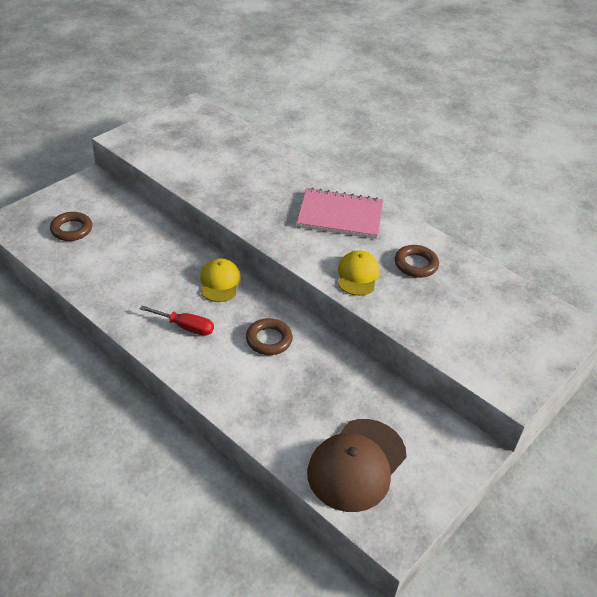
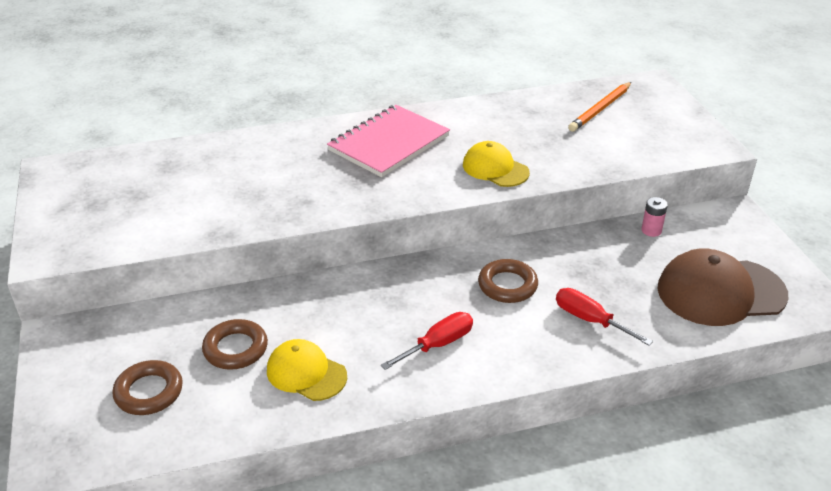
camera: 55 degrees left, 5 degrees down
yellow cap [200,258,241,302] -> yellow cap moved to [267,339,347,401]
brown cap [307,419,406,512] -> brown cap turned 105 degrees clockwise [658,249,788,326]
brown ring [395,245,439,278] -> brown ring moved to [202,319,268,370]
none -> red screwdriver [556,288,653,346]
none -> orange pencil [568,82,632,132]
none -> pink battery [641,197,668,237]

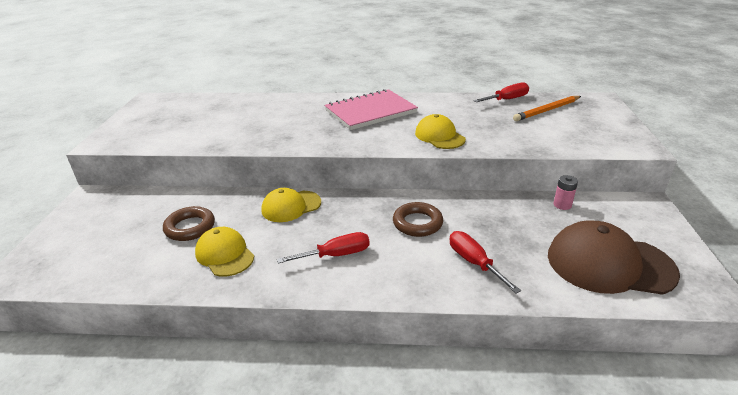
camera: 20 degrees right, 5 degrees down
brown ring [112,360,183,415] -> none
none -> yellow cap [261,188,321,222]
none -> red screwdriver [473,82,529,102]

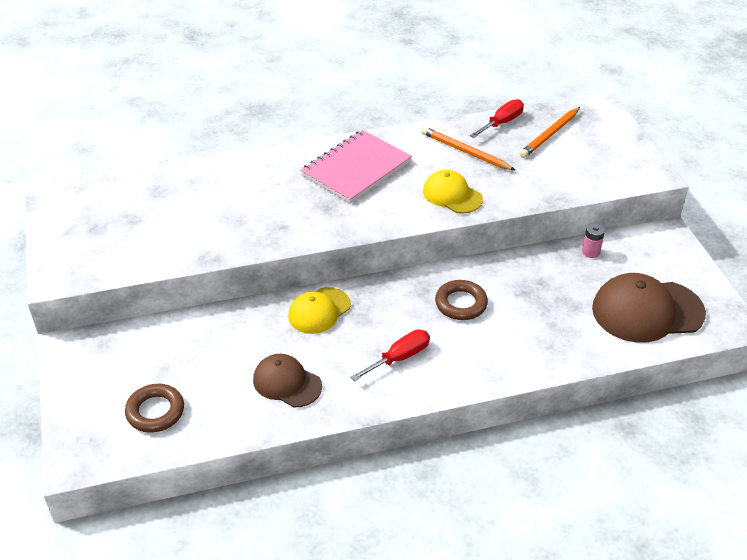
camera: 20 degrees left, 10 degrees up
brown ring [163,206,215,241] -> brown ring moved to [125,384,184,433]
yellow cap [195,227,254,277] -> brown cap [253,354,322,407]
red screwdriver [450,231,521,294] -> none
none -> orange pencil [422,127,515,170]

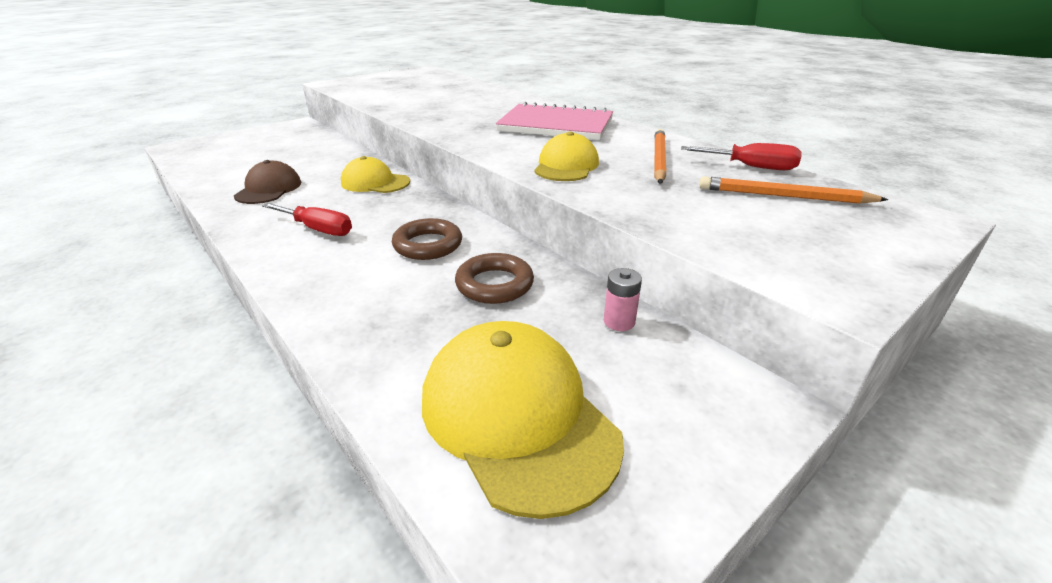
camera: 65 degrees right, 10 degrees down
brown ring [125,384,184,433] -> brown ring moved to [455,253,534,304]
brown cap [592,273,706,343] -> yellow cap [422,321,624,519]

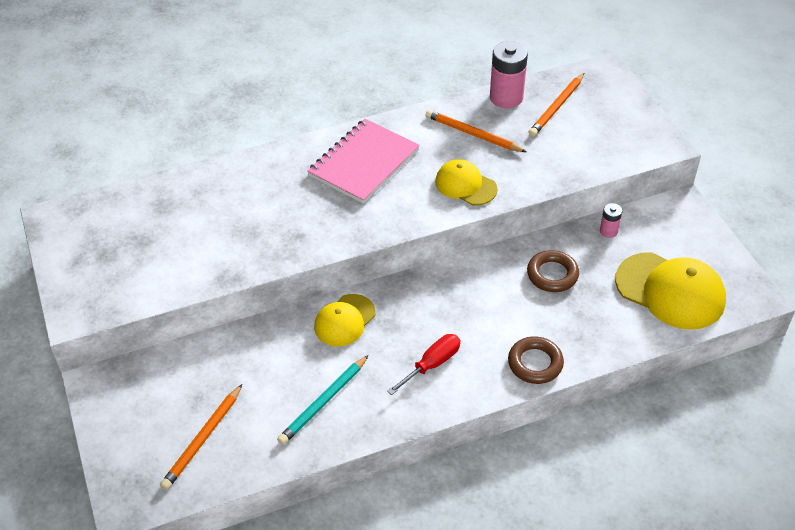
camera: 70 degrees left, 15 degrees up
brown cap [234,160,301,204] -> turquoise pencil [277,355,369,445]
brown ring [392,218,462,260] -> brown ring moved to [508,336,564,384]
yellow cap [422,321,624,519] -> yellow cap turned 135 degrees counterclockwise [615,252,726,330]
red screwdriver [681,143,802,170] -> pink battery [490,41,528,108]
none -> orange pencil [160,384,242,490]

